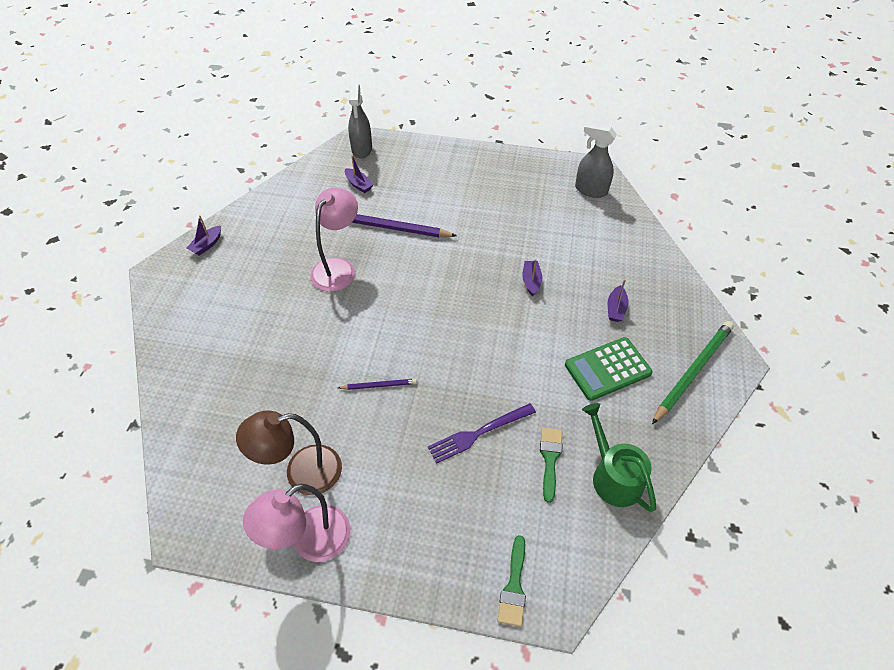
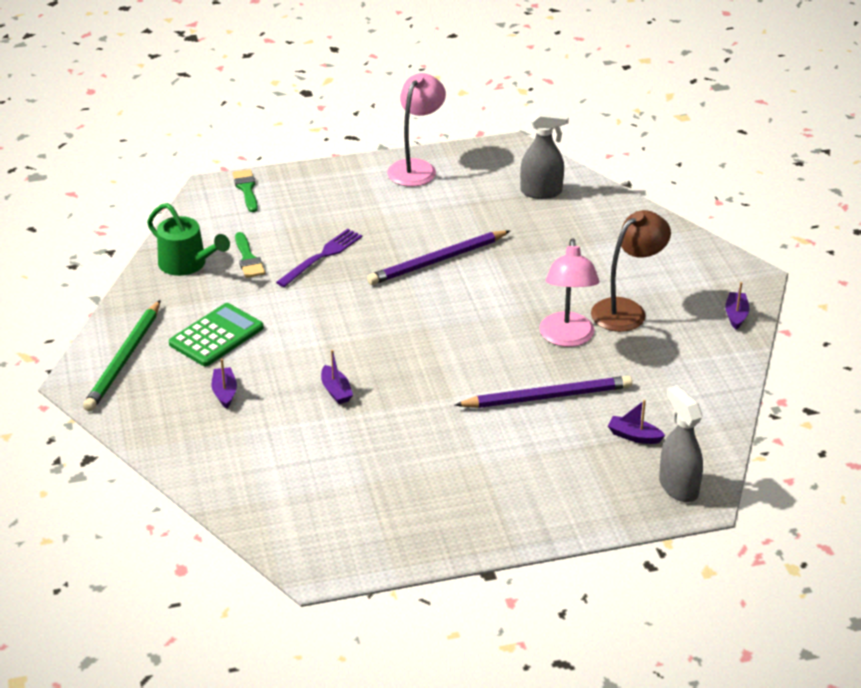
camera: 155 degrees right, 15 degrees down
brown lamp [236,410,342,495] -> brown lamp moved to [591,210,671,332]
purple pencil [338,379,417,390] -> purple pencil [367,230,510,285], size x2.01
grey spray bottle [575,122,617,198] -> grey spray bottle moved to [520,109,569,199]

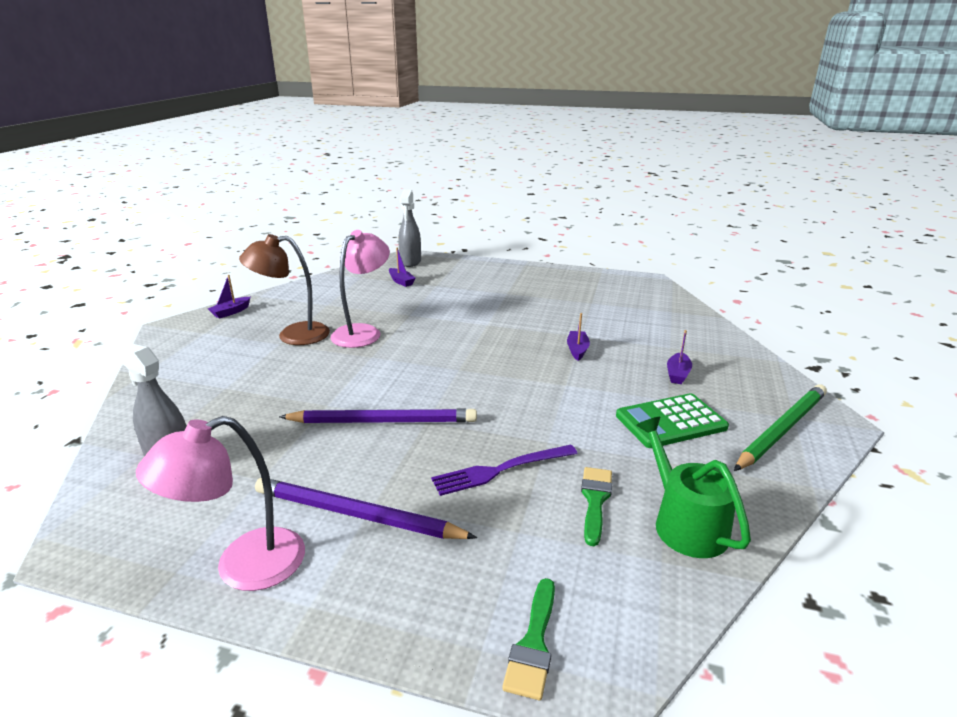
camera: 150 degrees left, 10 degrees down
purple pencil [455,376,632,408] -> purple pencil moved to [255,478,477,539]

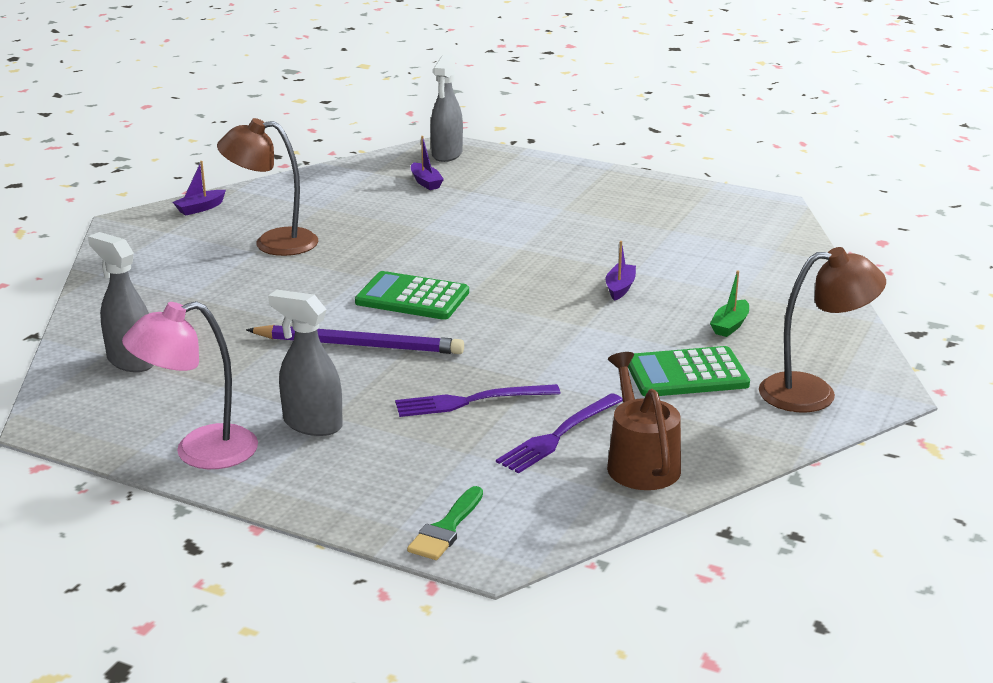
camera: 10 degrees right, 0 degrees up
purple pencil [255,478,477,539] -> grey spray bottle [268,290,343,436]
pink lamp [330,230,390,348] -> none
green brush [581,467,612,546] -> purple fork [496,393,623,474]
green watering can [636,417,751,558] -> brown watering can [607,352,681,490]
purple boat [667,330,692,384] -> green boat [710,270,749,337]
green pencil [734,384,827,471] -> brown lamp [759,247,886,413]
none -> green calculator [355,271,469,320]

